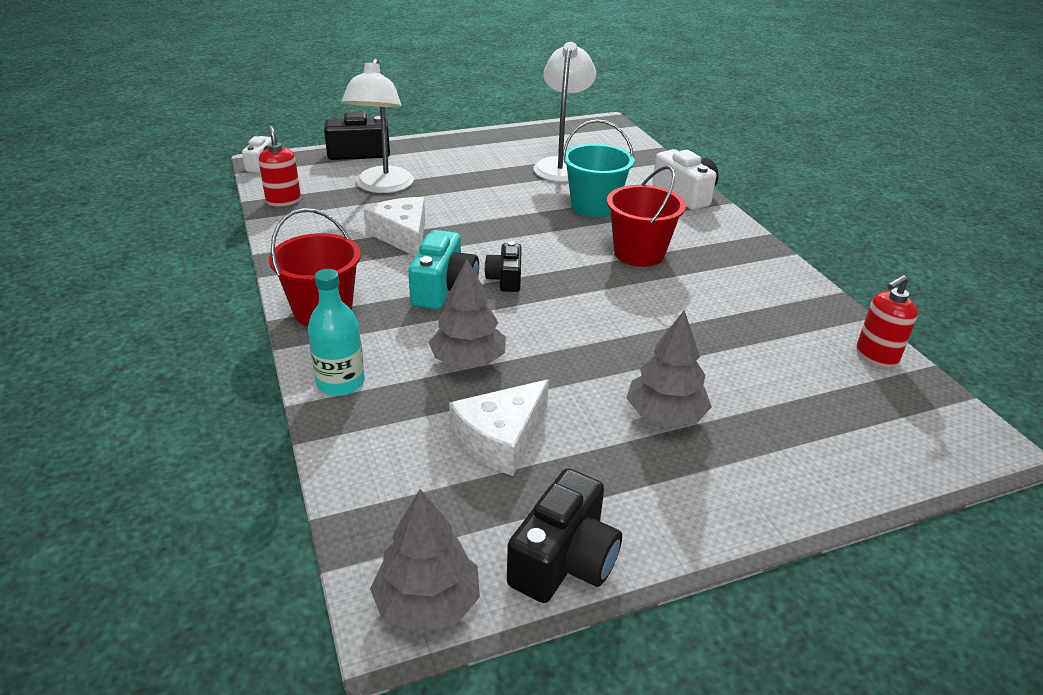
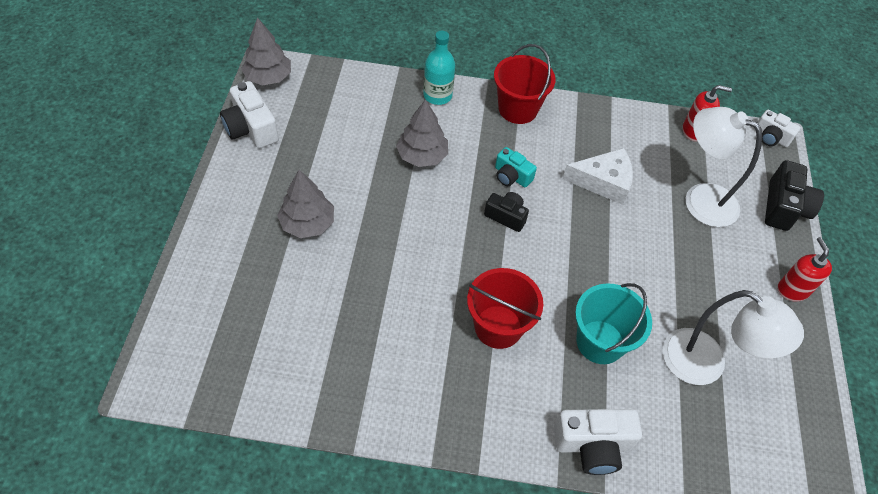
camera: 115 degrees right, 20 degrees up
turquoise camera [408,230,479,309] -> turquoise camera [495,147,537,187], size x0.64
white cheese [449,379,549,476] -> none
black camera [507,468,622,603] -> white camera [220,81,279,148]
red soap dispenser [856,275,918,368] -> red soap dispenser moved to [777,237,832,301]

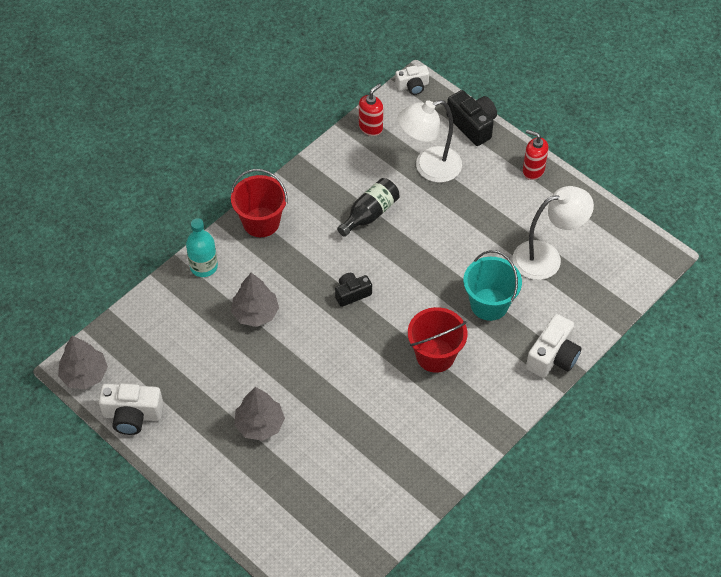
camera: 50 degrees left, 0 degrees up
turquoise camera [495,147,537,187] -> none
white cheese [562,148,633,205] -> black bottle [337,178,399,237]

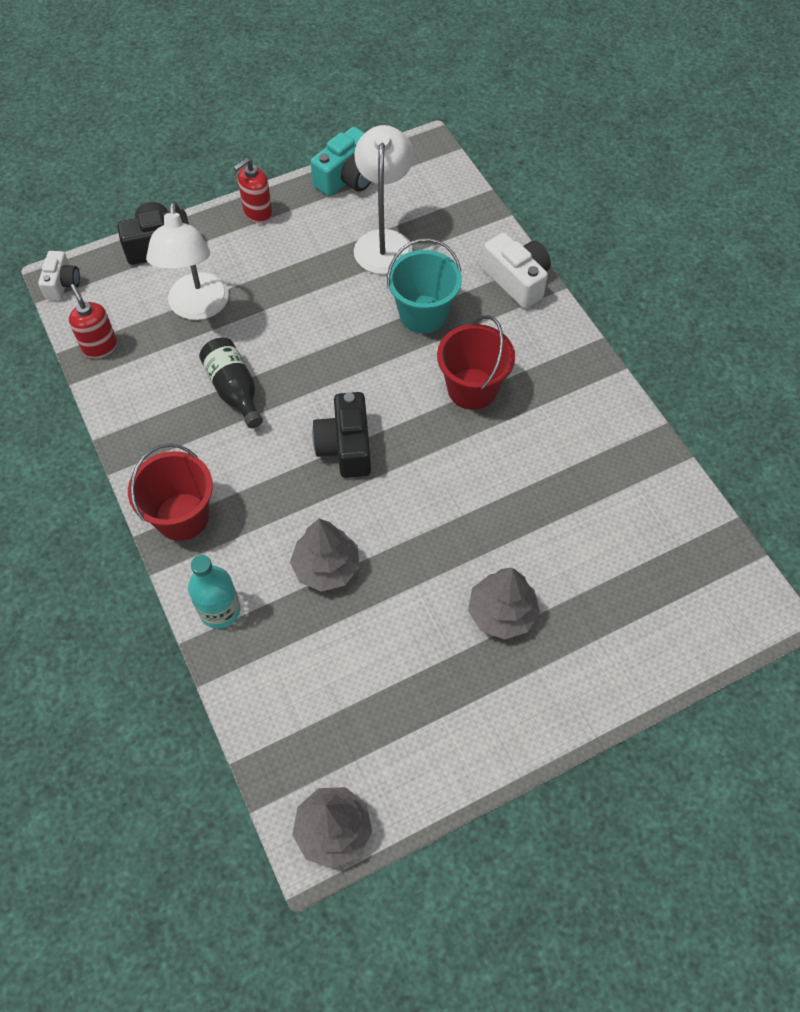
camera: 70 degrees left, 5 degrees up
white camera [99,384,163,435] -> none
black camera [335,273,372,307] -> black camera [312,392,371,478], size x1.57
none -> turquoise camera [311,127,371,196]

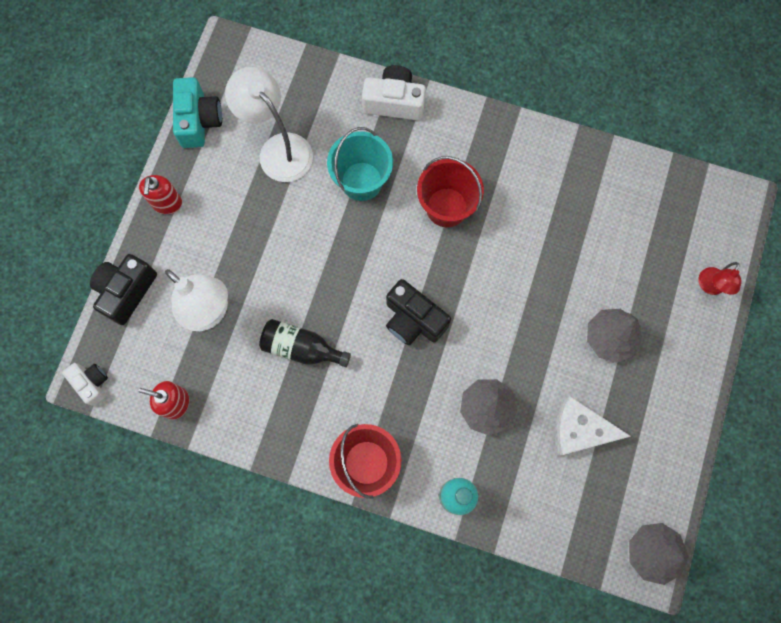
camera: 45 degrees left, 15 degrees up
none -> white cheese [555,396,631,456]
none -> red lamp [698,262,741,295]

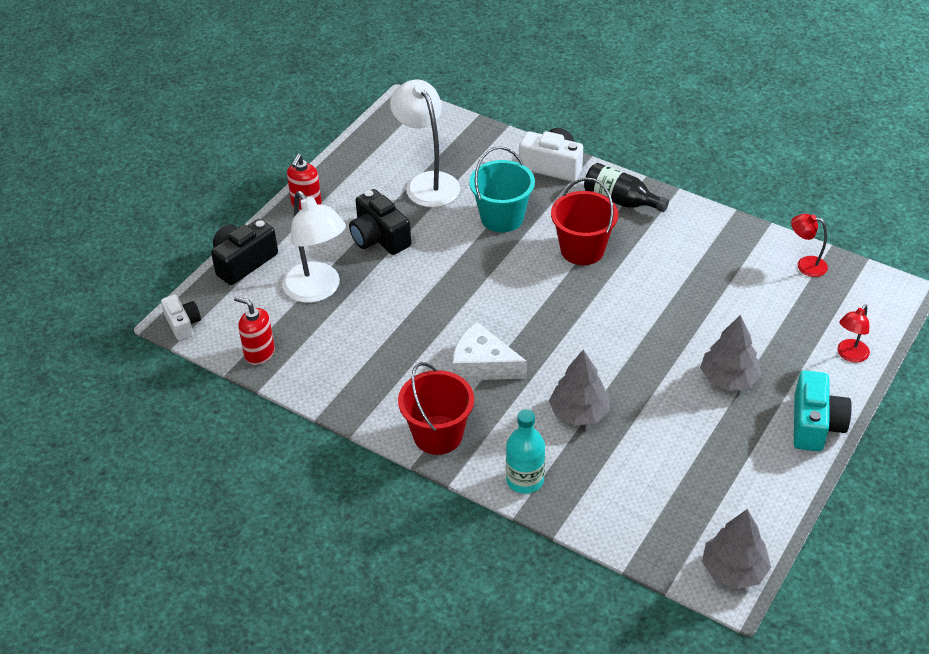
camera: 15 degrees right, 30 degrees down
turquoise camera [173,77,222,148] -> turquoise camera moved to [794,370,852,451]
black bottle [259,319,351,367] -> black bottle moved to [584,163,669,212]
black camera [386,279,451,345] -> black camera moved to [349,189,411,255]
white cheese [555,396,631,456] -> white cheese moved to [452,322,527,380]
none -> red lamp [791,214,828,277]

